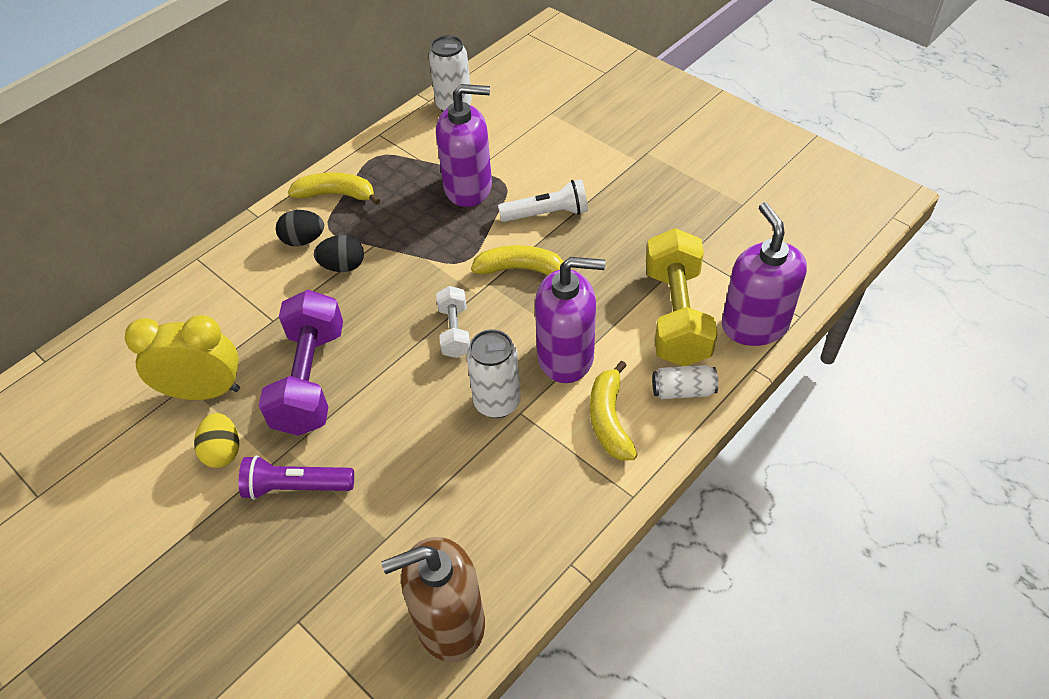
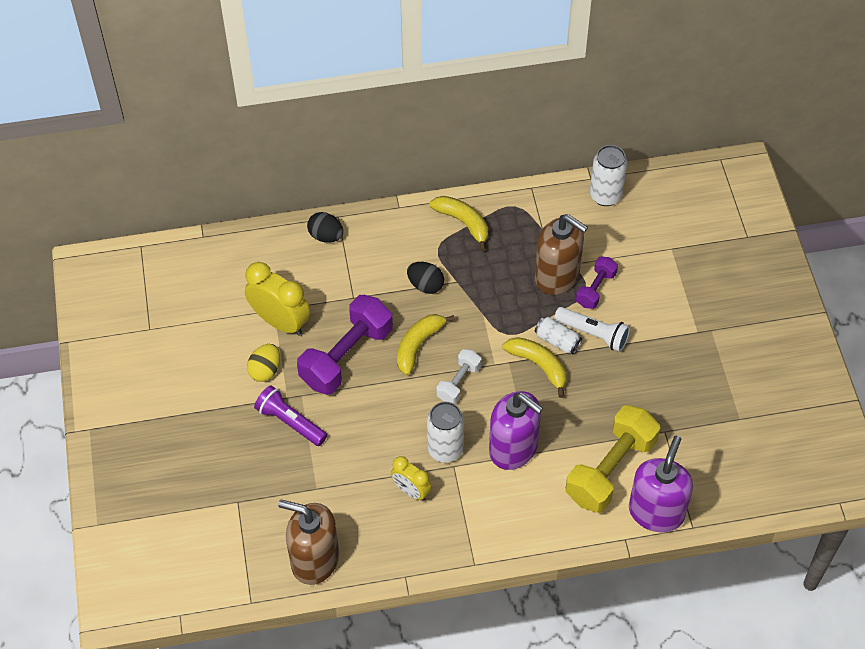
camera: 35 degrees right, 5 degrees up
black egg [276,210,324,246] -> black egg moved to [307,212,343,243]
purple soap dispenser [436,84,492,207] -> brown soap dispenser [535,214,588,295]
yellow banana [590,361,638,461] -> yellow banana moved to [397,314,455,375]
white can [652,365,718,399] -> white can moved to [535,317,582,354]
none -> yellow clock [391,456,432,501]
none -> purple dumbbell [576,257,618,309]

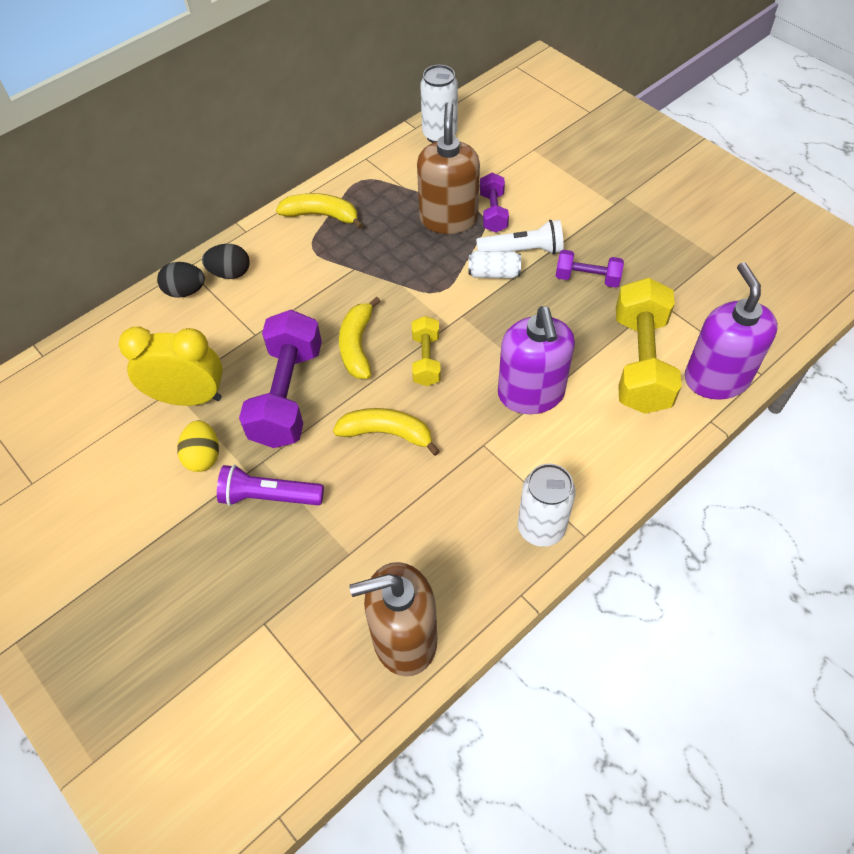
camera: 30 degrees left, 0 degrees up
yellow clock [391,456,432,501] -> none
black egg [407,262,444,294] -> black egg moved to [202,244,250,279]
white can [427,402,464,463] -> white can moved to [517,464,576,547]
white dumbbell [436,349,482,404] -> yellow dumbbell [412,316,441,386]
purple soap dispenser [489,391,543,470] -> purple soap dispenser turned 75 degrees clockwise [498,306,575,414]
yellow banana [502,337,566,398] -> yellow banana moved to [333,408,440,456]
brown soap dispenser [535,214,588,295] -> brown soap dispenser turned 90 degrees counterclockwise [417,102,480,234]
none -> purple dumbbell [556,250,624,288]

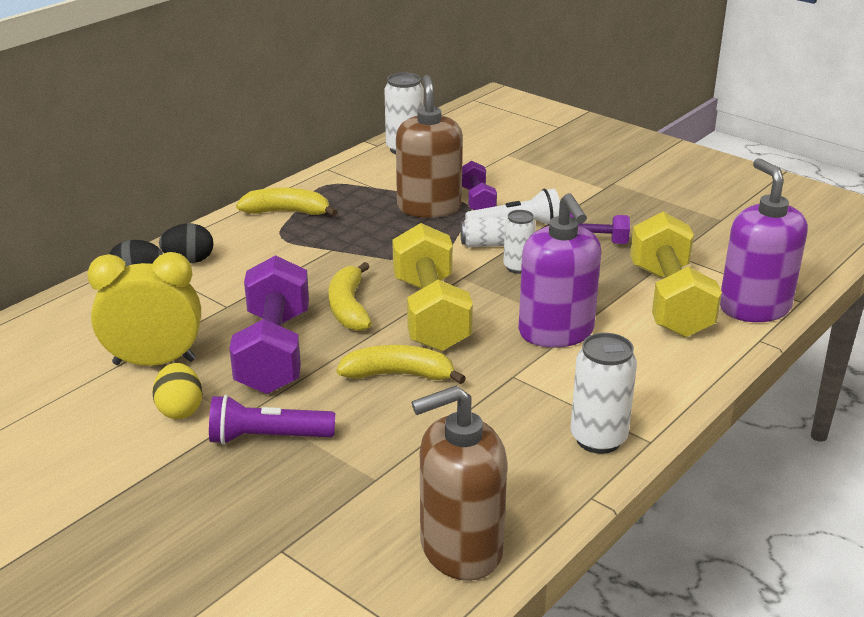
camera: 10 degrees left, 25 degrees down
yellow dumbbell [412,316,441,386] -> yellow dumbbell [392,223,473,352], size x1.89
none -> white can [503,210,536,274]

